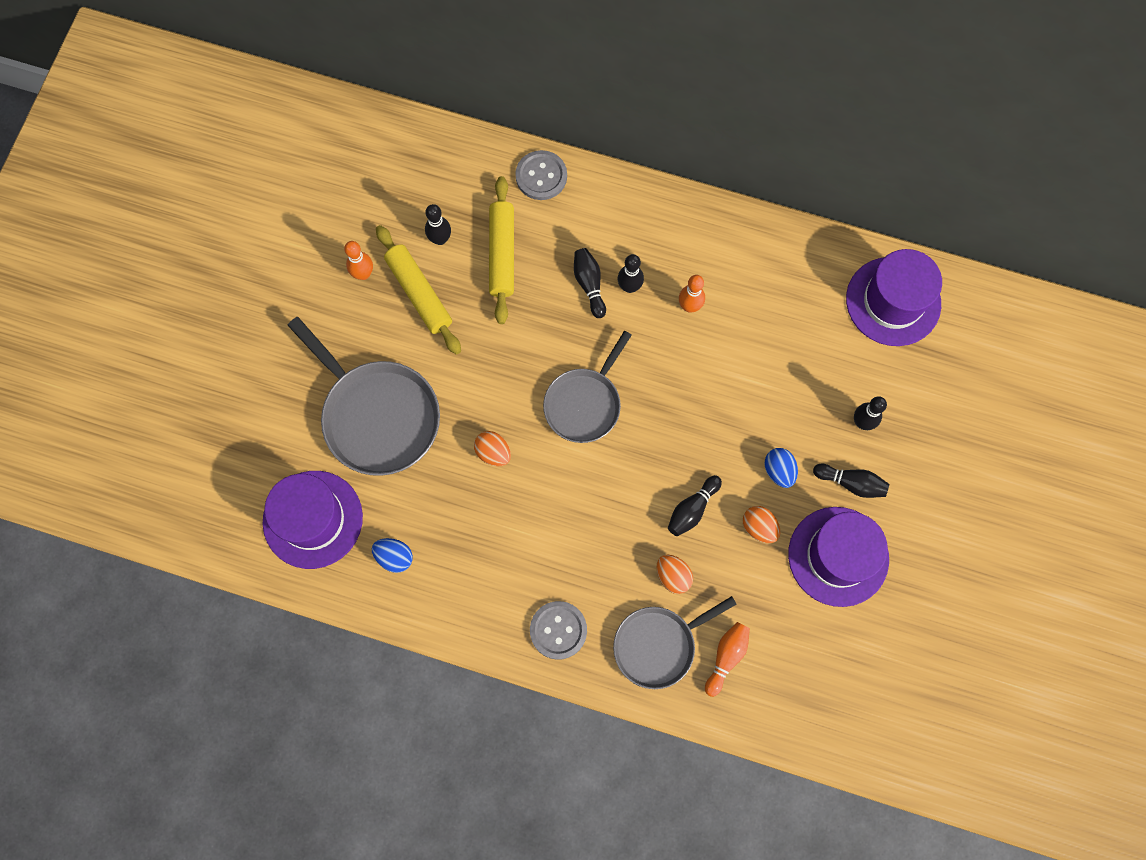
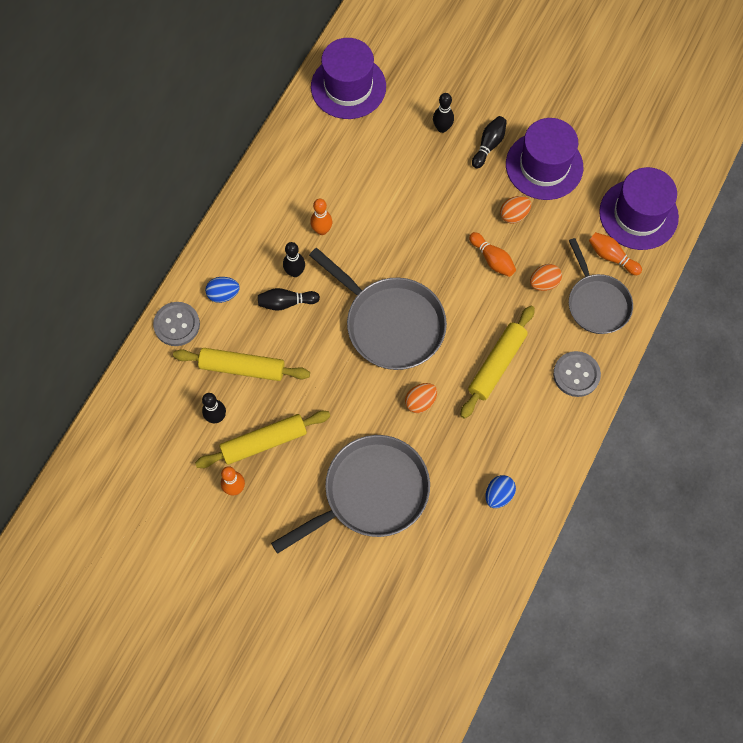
camera: 80 degrees left, 5 degrees down
purple hat [263,471,363,569] -> purple hat moved to [599,167,679,250]
grey pan [543,331,632,443] -> grey pan [309,248,447,370], size x1.52
black bowling pin [668,475,722,536] -> orange bowling pin [469,232,516,277]
blue egg [764,448,798,488] -> blue egg moved to [205,277,240,303]
none -> yellow rolling pin [460,306,535,419]

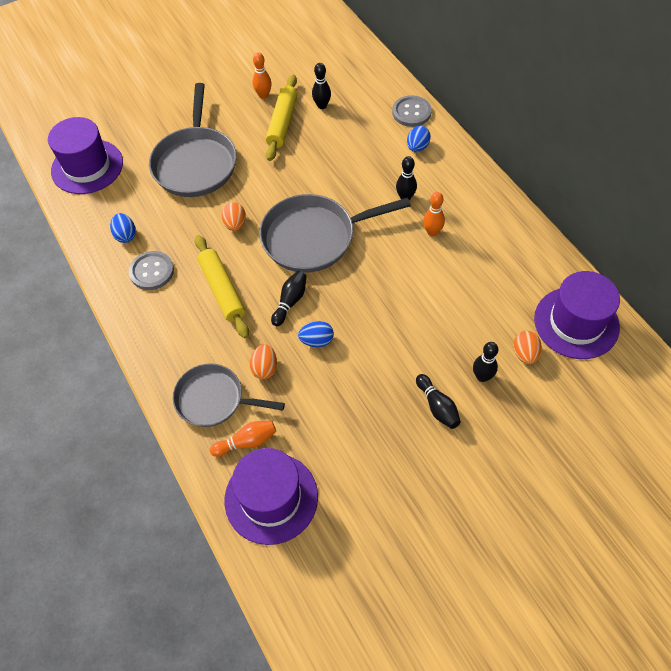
camera: 125 degrees right, 10 degrees down
yellow rolling pin [173,348,310,381] -> none
black bowling pin [258,288,320,311] -> black bowling pin moved to [271,271,307,326]
orange bowling pin [469,232,516,277] -> blue egg [298,321,334,347]
orange egg [500,196,531,224] -> orange egg moved to [513,331,542,364]
purple hat [506,118,583,200] -> purple hat moved to [48,117,123,194]
grey button [553,351,601,397] -> grey button moved to [129,251,174,290]

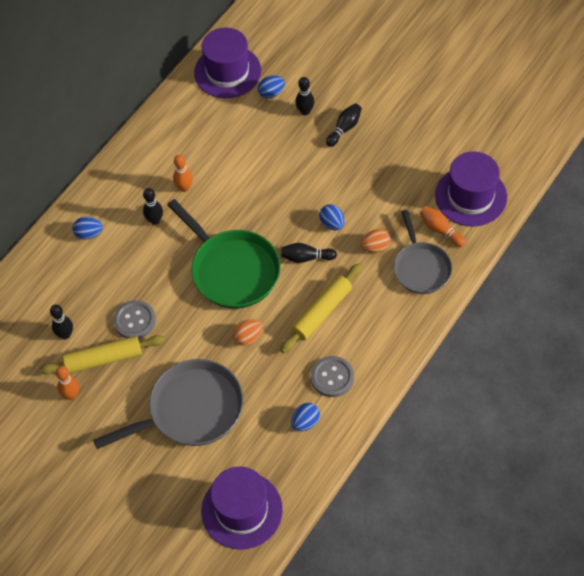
camera: 115 degrees left, 0 degrees up
grey pan [259,194,411,273] -> green pan [167,199,281,309]
grey button [392,95,432,127] -> grey button moved to [113,300,156,339]
orange egg [513,331,542,364] -> blue egg [258,75,285,98]

